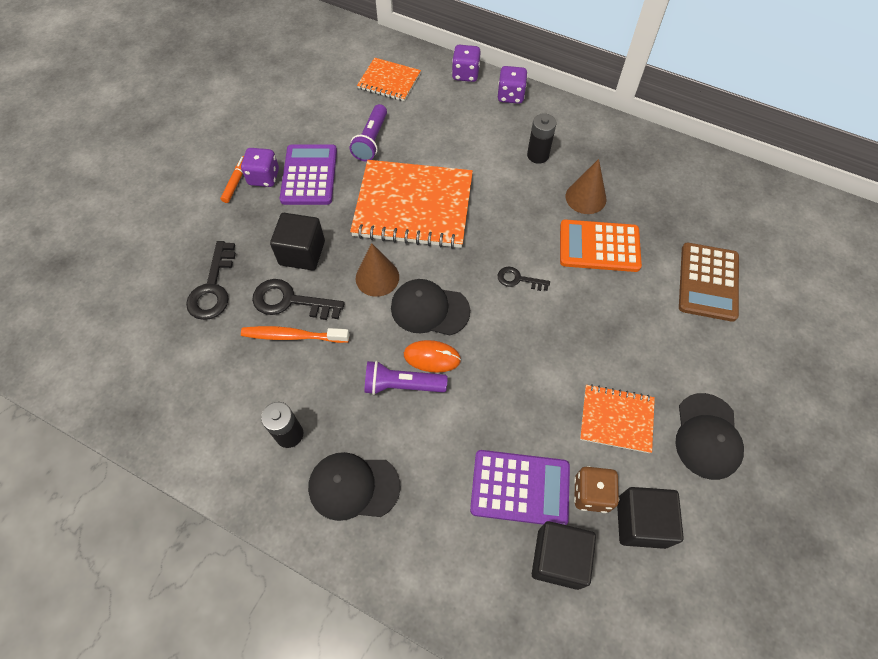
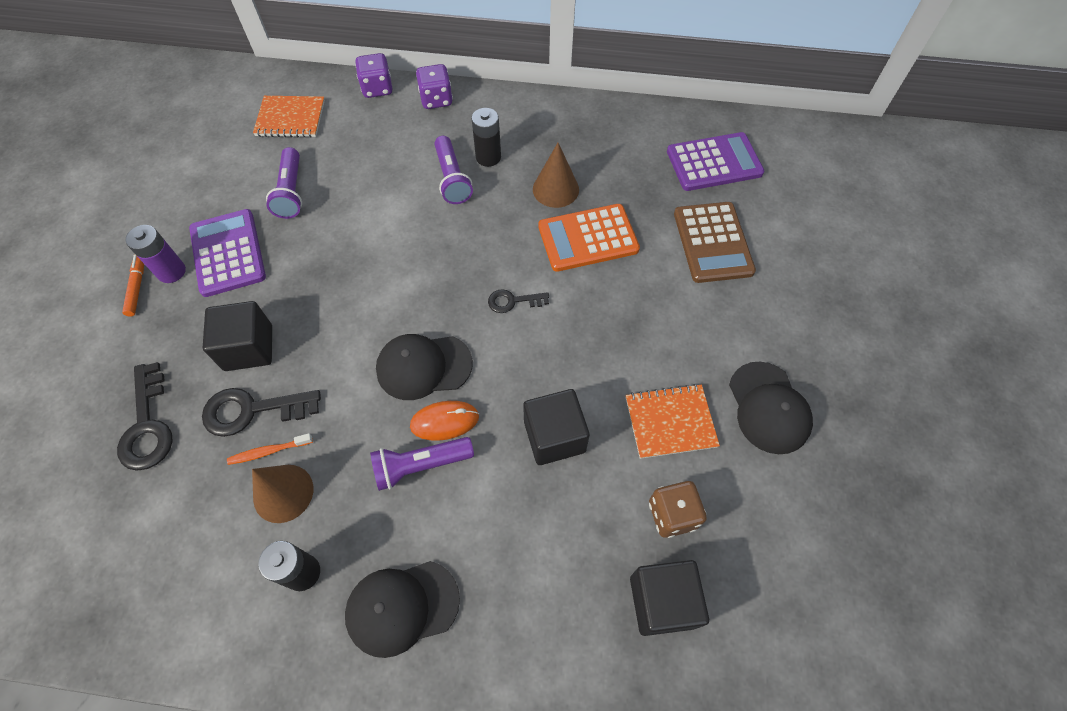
camera: 20 degrees left, 0 degrees up
purple dice [241,148,279,187] -> purple battery [126,225,186,283]
orange toothbrush [241,326,350,343] -> orange toothbrush [227,433,313,465], size x0.62
orange notebook [350,160,473,249] -> none
brown cone [356,243,399,297] -> brown cone moved to [252,465,313,523]
purple calculator [470,450,570,525] -> purple calculator moved to [667,132,764,191]
black cube [617,487,684,549] -> black cube moved to [523,389,590,465]
none -> purple flashlight [434,136,473,204]

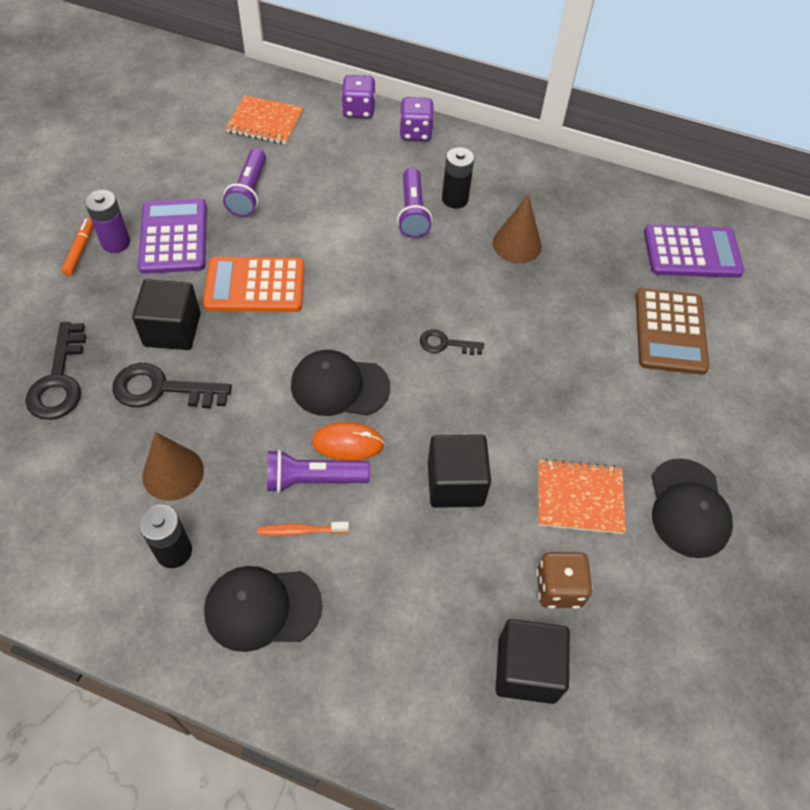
camera: 10 degrees right, 5 degrees down
orange toothbrush [227,433,313,465] -> orange toothbrush moved to [257,522,349,536]
orange calculator [538,204,640,272] -> orange calculator moved to [203,257,304,312]

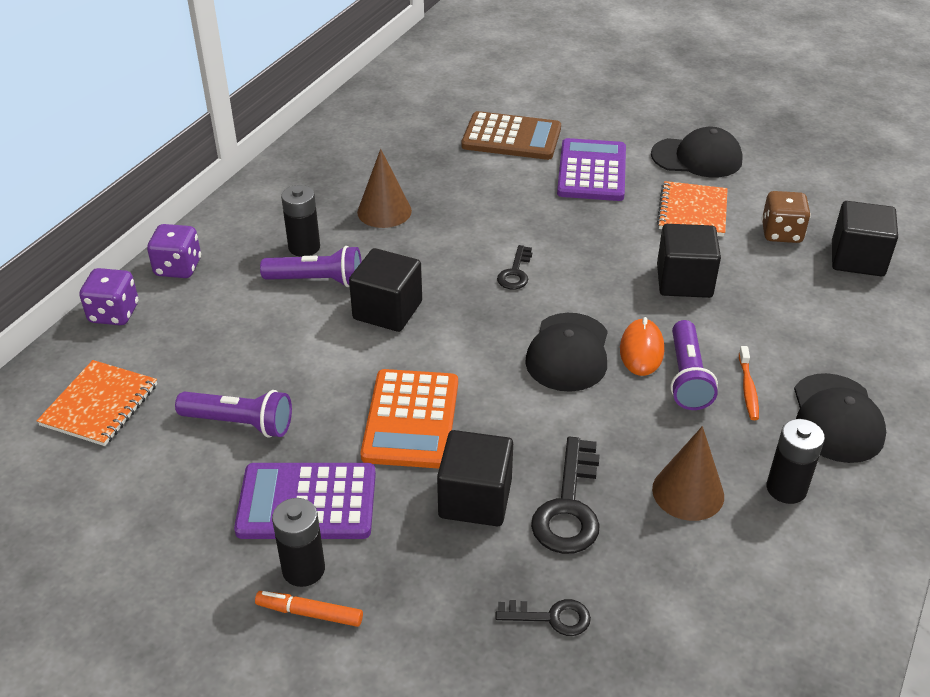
camera: 80 degrees left, 15 degrees down
black key [25,322,86,420] -> black key [496,599,591,636], size x0.58
purple battery [85,190,130,253] -> black battery [272,498,325,587]
purple calculator [644,225,744,278] -> purple calculator moved to [557,138,626,201]
none -> black cube [349,248,422,332]

